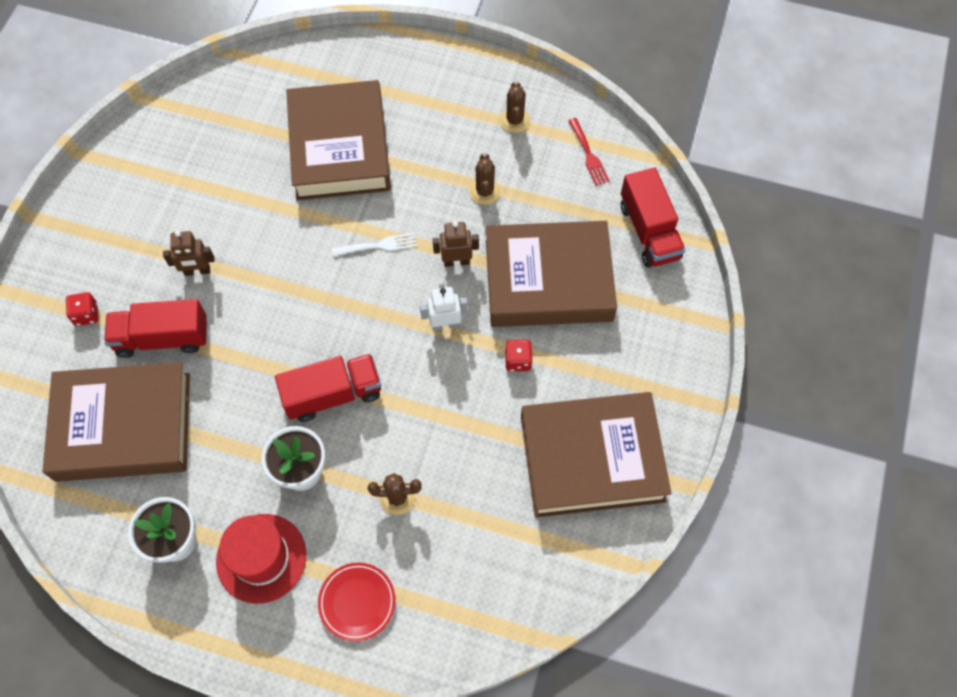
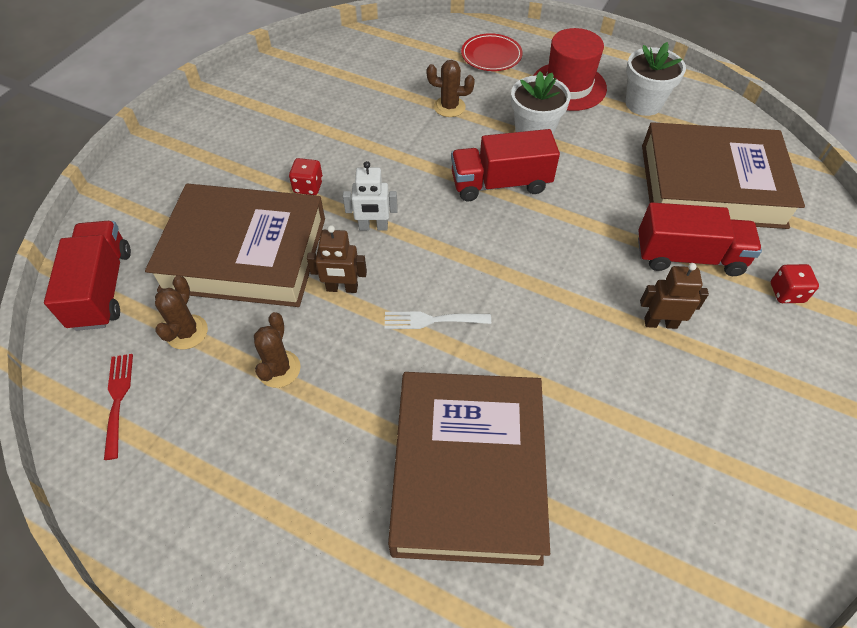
camera: 170 degrees left, 10 degrees down
brown cactus [500,81,530,133] -> brown cactus moved to [155,276,208,350]
brown book [521,392,671,518] -> none

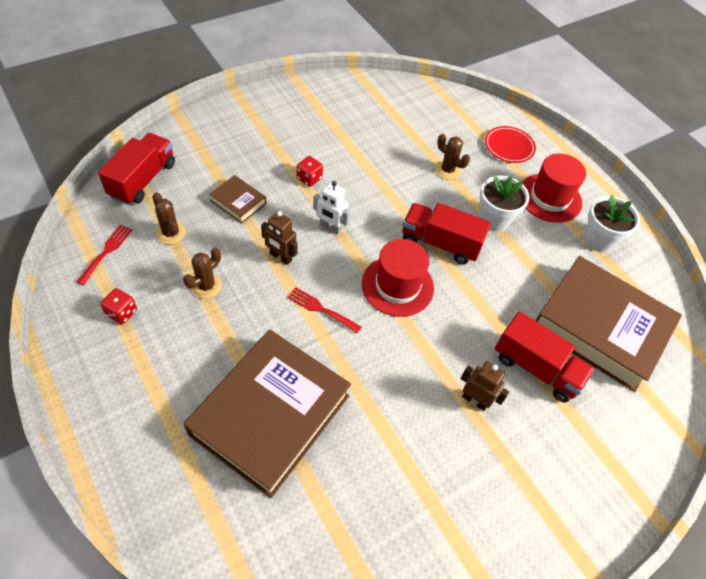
camera: 25 degrees right, 0 degrees up
brown book [145,184,325,307] -> brown book [209,175,266,224], size x0.42
brown cactus [155,276,208,350] -> brown cactus turned 75 degrees counterclockwise [152,192,186,245]
white fork [385,311,491,329] -> red fork [287,287,362,333]
red dice [771,264,819,303] -> red dice moved to [100,288,137,324]
none -> red hat [362,239,434,317]

